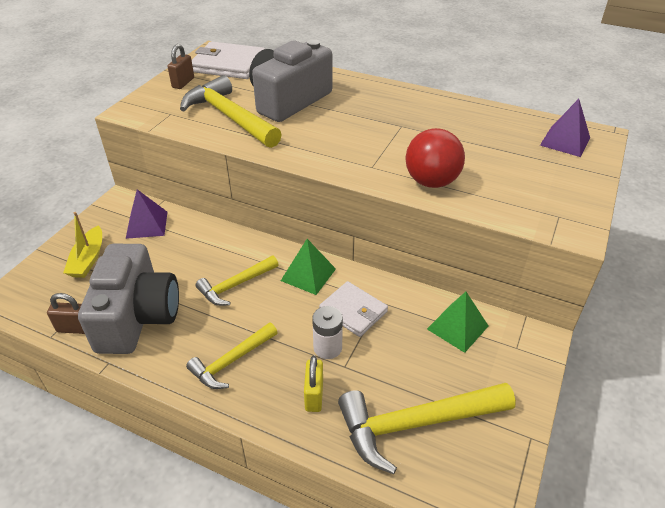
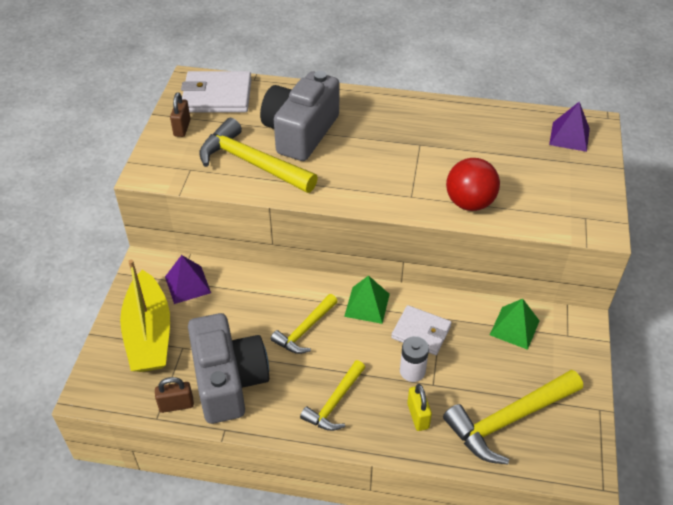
camera: 15 degrees left, 5 degrees up
yellow boat [63,212,102,278] -> yellow boat [120,260,170,372], size x1.76

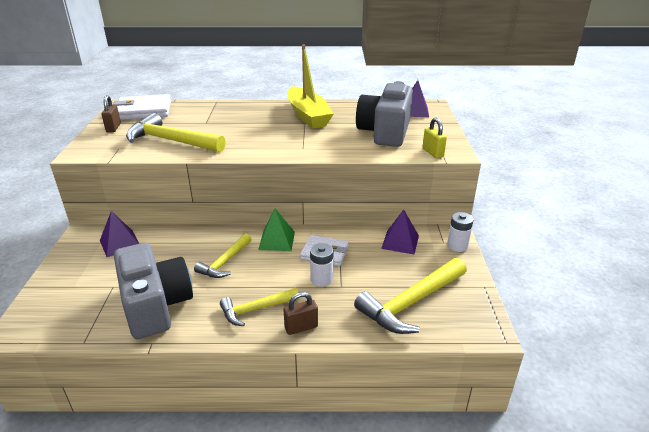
camera: 10 degrees left, 15 degrees down
yellow boat [120,260,170,372] -> yellow boat moved to [288,45,334,128]
brown padlock [155,377,194,413] -> brown padlock moved to [283,292,318,335]
grey camera [260,71,339,161] -> grey camera moved to [356,81,413,147]
yellow hammer [300,360,365,431] -> yellow hammer turned 45 degrees clockwise [220,288,299,326]
yellow padlock [407,384,432,431] -> yellow padlock moved to [423,118,447,158]
red ball [446,158,500,211] -> none
green pyramid [490,299,539,350] -> purple pyramid [381,210,419,254]
none -> white battery [447,212,474,252]

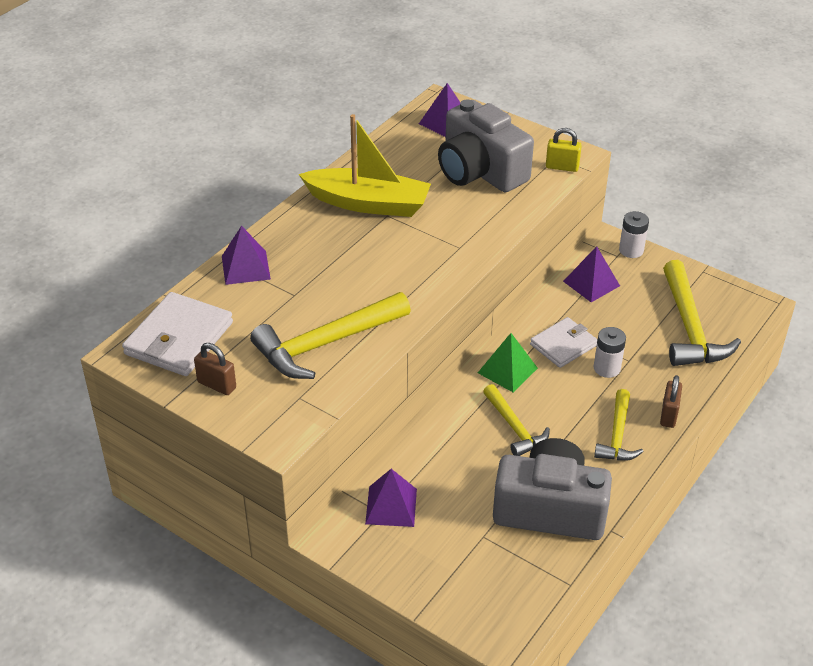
camera: 55 degrees left, 10 degrees up
none -> purple pyramid [222,226,271,285]

